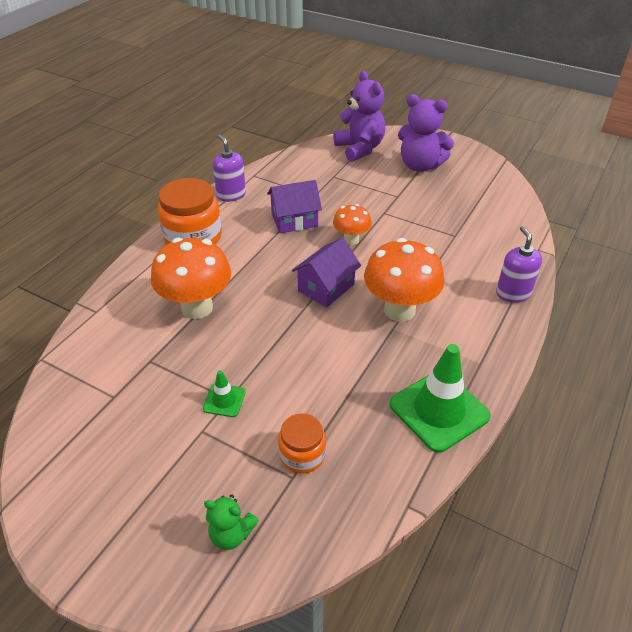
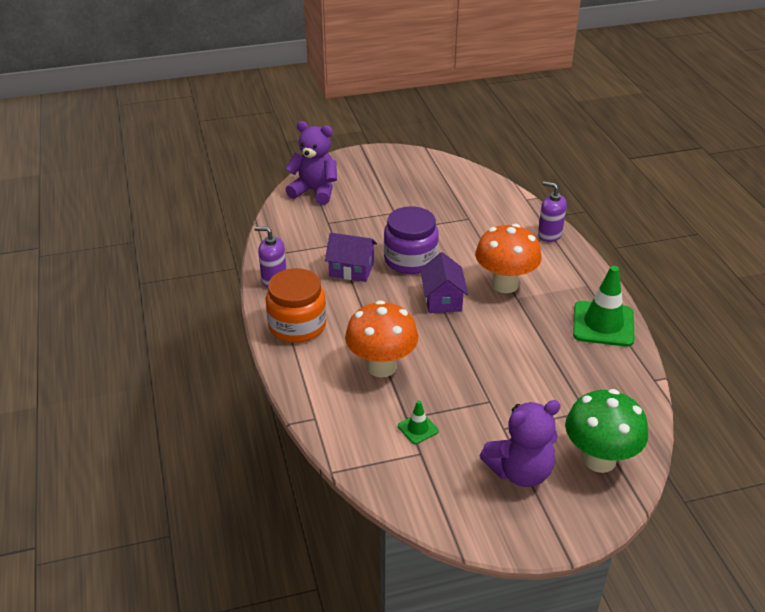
camera: 45 degrees left, 5 degrees down
green traffic cone [203,370,246,417] -> green traffic cone moved to [398,401,439,444]
green teddy bear [204,494,259,550] -> green mushroom [565,389,648,473]
purple house [267,180,322,233] -> purple house turned 75 degrees clockwise [325,233,377,282]
orange jar [278,413,326,473] -> none
orange mushroom [333,204,371,245] -> purple jar [384,206,439,274]
purple teddy bear [398,94,454,172] -> purple teddy bear moved to [480,400,561,487]

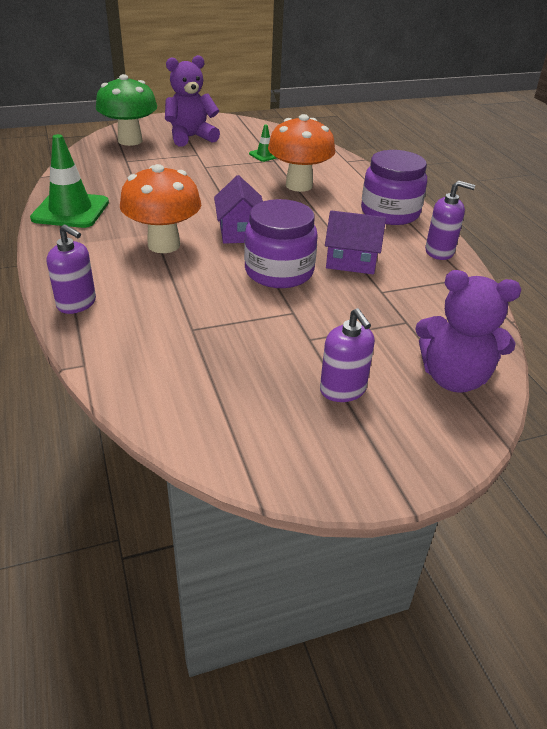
camera: 175 degrees right, 0 degrees up
orange jar [266,268,327,343] -> purple jar [361,150,427,225]
none -> purple soap dispenser [320,308,375,402]

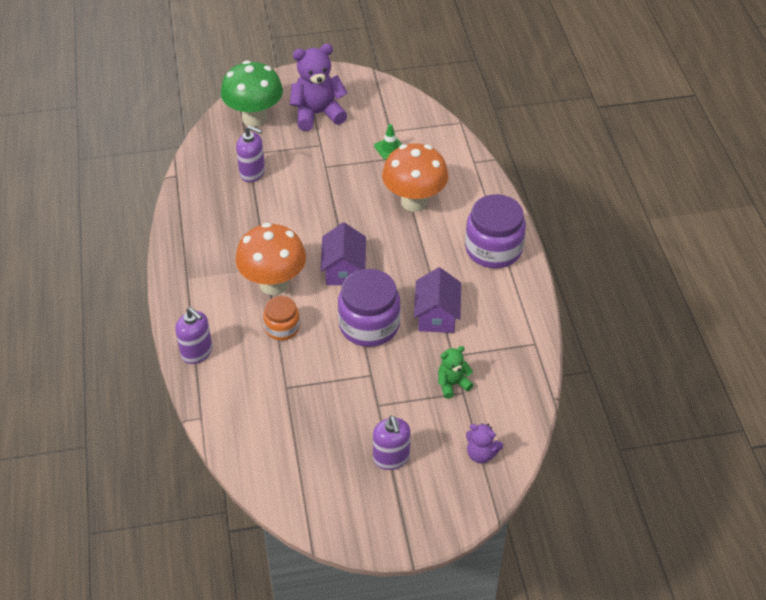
camera: 10 degrees right, 10 degrees up
green traffic cone [30,134,109,228] -> none
purple house [325,210,386,274] -> purple house turned 75 degrees clockwise [414,267,461,333]
purple teddy bear [415,270,521,393] -> purple teddy bear [466,423,503,463], size x0.53
purple soap dispenser [425,181,475,260] -> purple soap dispenser moved to [236,125,265,182]
none -> orange jar [263,296,300,340]
none -> green teddy bear [438,346,473,399]

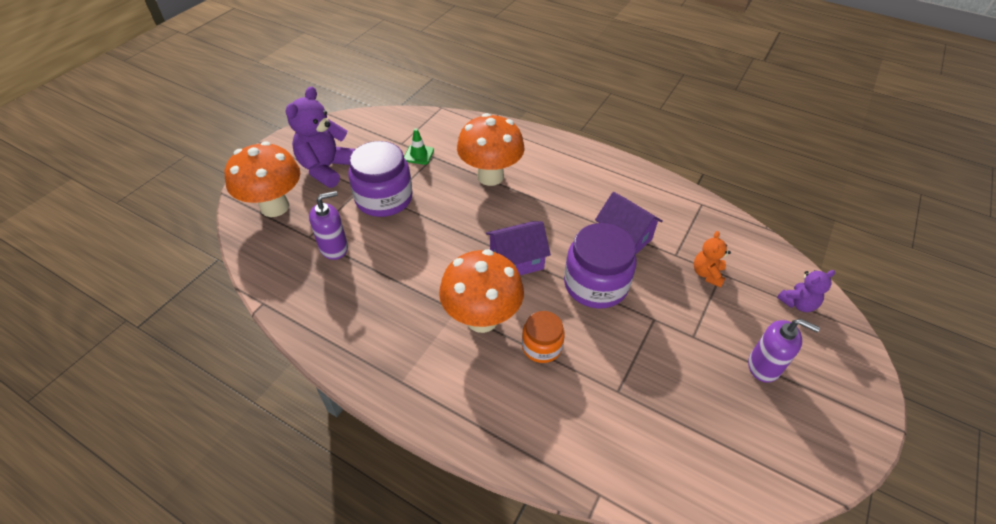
camera: 50 degrees left, 0 degrees up
purple soap dispenser [175,307,212,364] -> none
green mushroom [221,60,283,127] -> orange mushroom [225,141,300,217]
purple house [320,222,366,285] -> purple house turned 60 degrees counterclockwise [486,221,551,275]
green teddy bear [438,346,473,399] -> orange teddy bear [694,231,731,287]
purple jar [465,194,526,268] -> purple jar moved to [348,141,413,217]

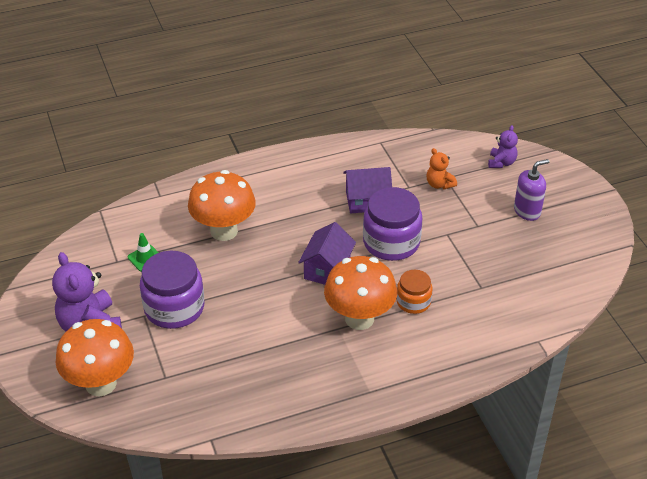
camera: 50 degrees left, 5 degrees down
purple soap dispenser [309,191,348,260] -> none

